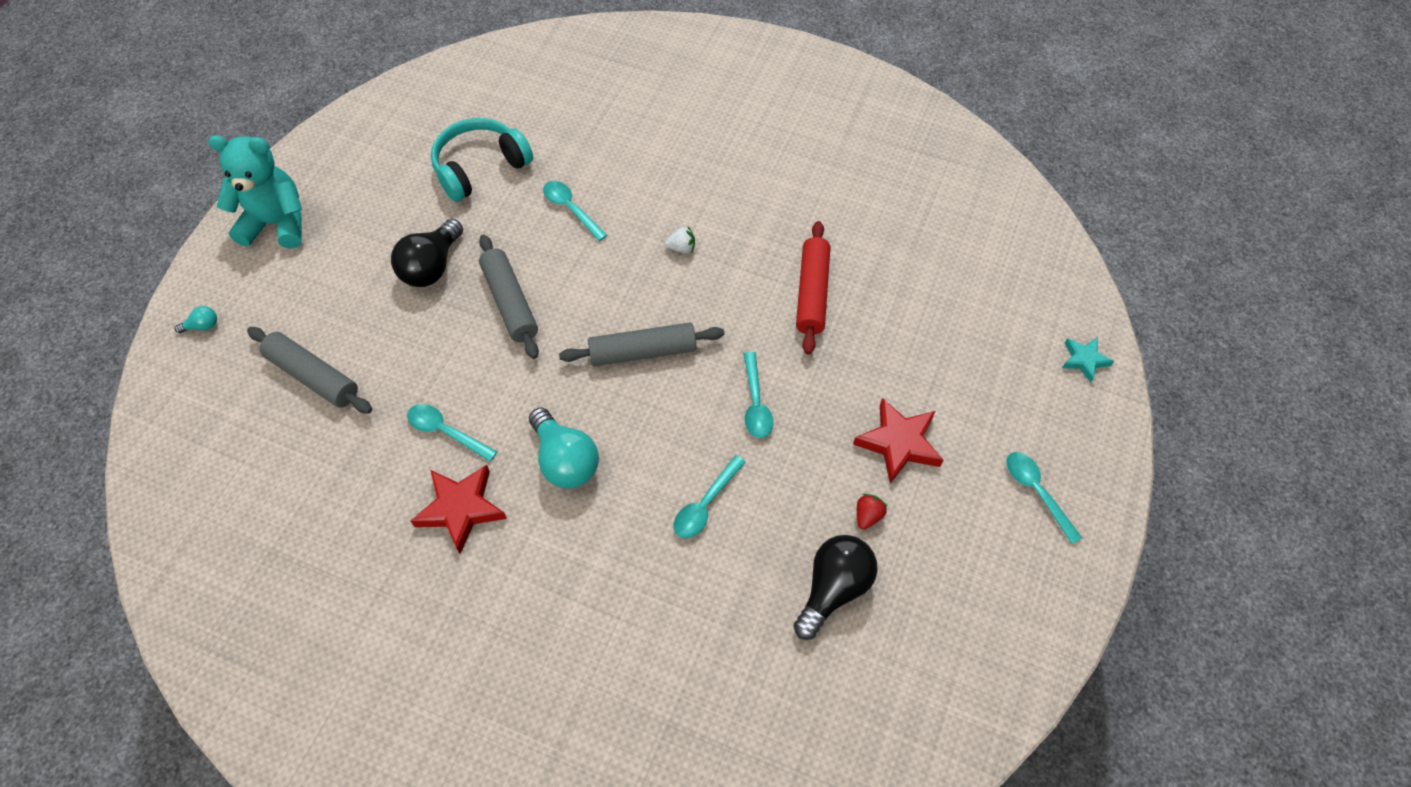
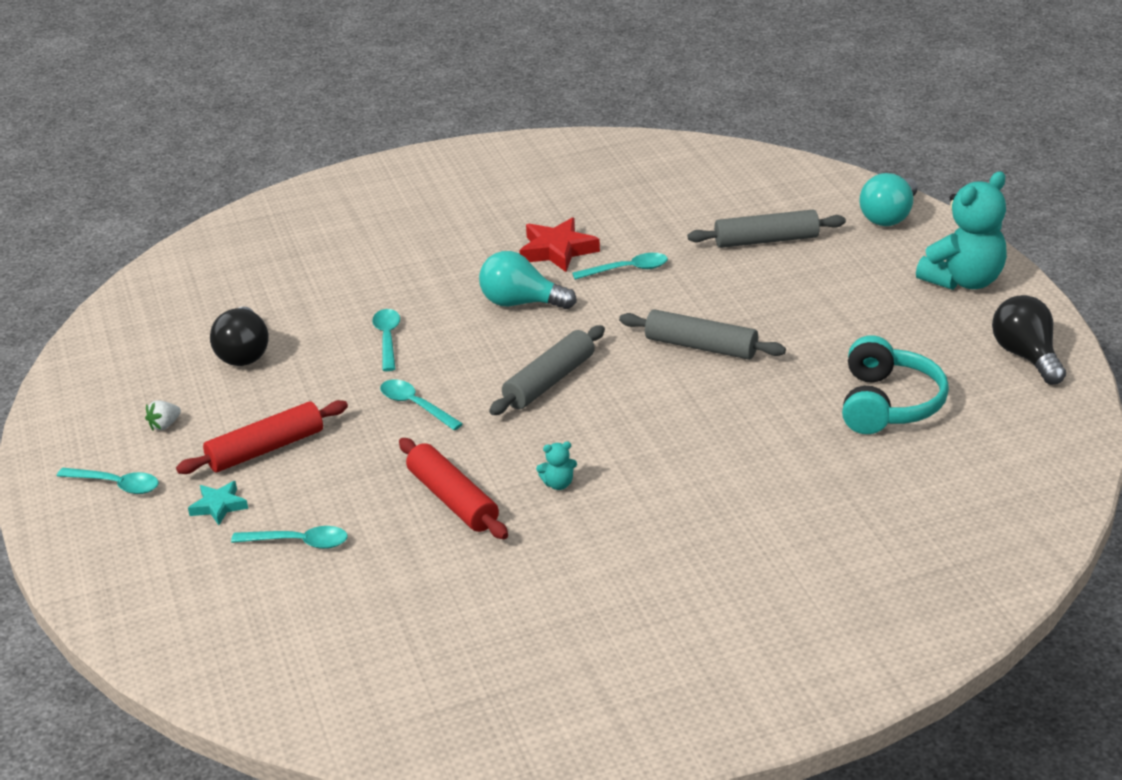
camera: 140 degrees right, 25 degrees down
turquoise light bulb [175,306,217,333] -> turquoise light bulb [859,173,917,226], size x2.23
black light bulb [391,219,463,287] -> black light bulb moved to [992,295,1066,385]
turquoise spoon [543,181,607,241] -> turquoise spoon moved to [231,526,348,549]
white strawberry [665,226,695,253] -> white strawberry moved to [145,400,181,430]
red star [853,398,943,483] -> red rolling pin [176,400,348,474]
red strawberry [857,494,888,530] -> none
turquoise star [1062,337,1114,383] -> turquoise star moved to [188,481,248,525]
none -> turquoise teddy bear [536,442,577,490]

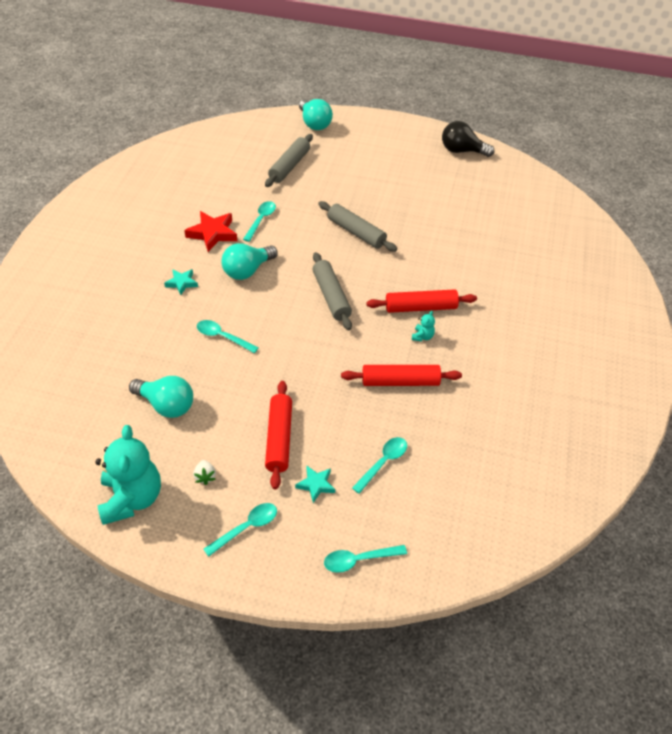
camera: 60 degrees left, 15 degrees up
black light bulb [210,306,269,366] -> turquoise light bulb [129,376,193,418]
turquoise spoon [380,379,463,430] -> turquoise spoon moved to [324,545,407,573]
grey rolling pin [619,309,786,360] -> grey rolling pin turned 75 degrees clockwise [318,201,397,252]
turquoise headphones [842,335,949,434] -> none
turquoise teddy bear [916,172,1007,290] -> turquoise teddy bear moved to [95,425,161,525]
none -> turquoise star [164,269,198,295]
none -> red rolling pin [367,289,477,313]

